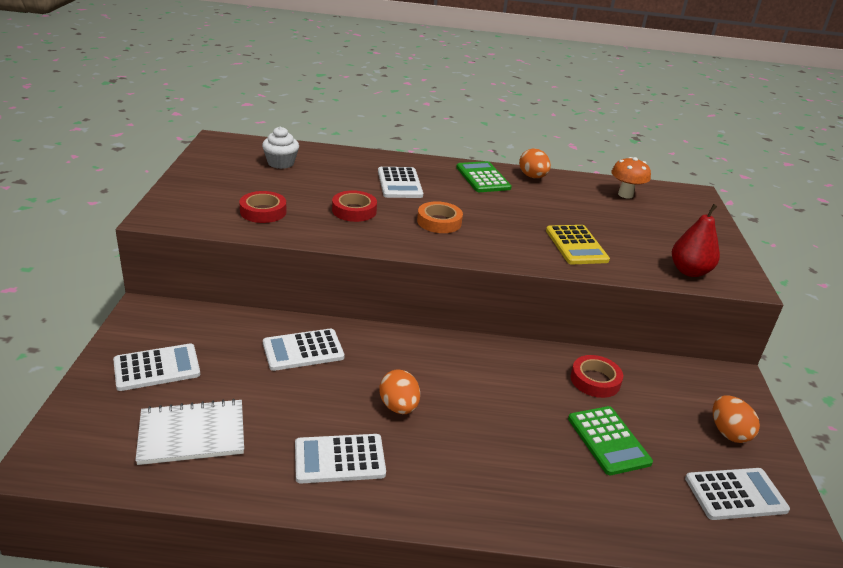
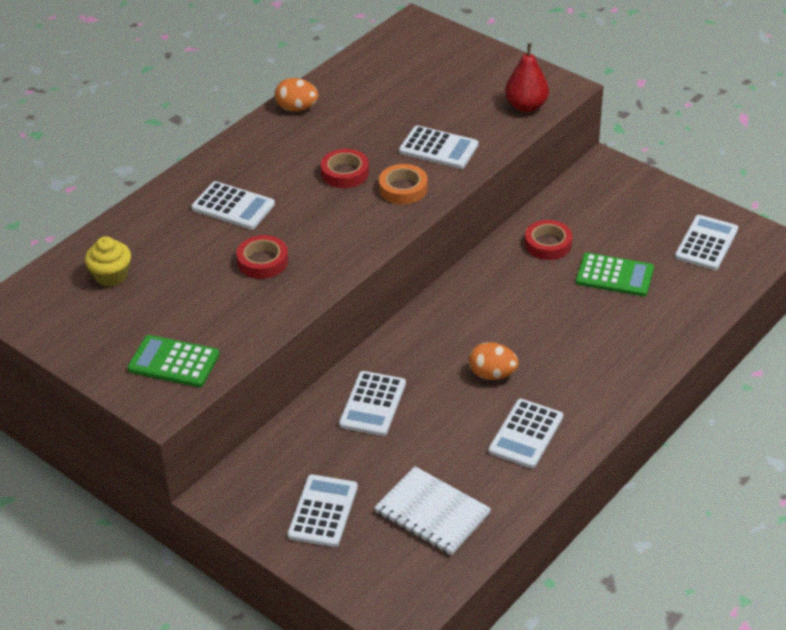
camera: 50 degrees left, 10 degrees up
white notebook [135,399,244,465] -> white notebook turned 75 degrees counterclockwise [374,466,491,555]
red tape [239,191,286,223] -> red tape moved to [321,149,369,188]
white cupcake [262,127,299,169] -> yellow cupcake [85,236,131,287]
orange tape [417,201,463,233] -> orange tape moved to [379,164,428,204]
green calculator [456,161,512,192] -> green calculator moved to [127,335,220,387]
yellow calculator [546,225,610,264] -> white calculator [399,125,479,169]
orange mushroom [611,157,651,198] -> none
orange egg [712,395,760,443] -> none

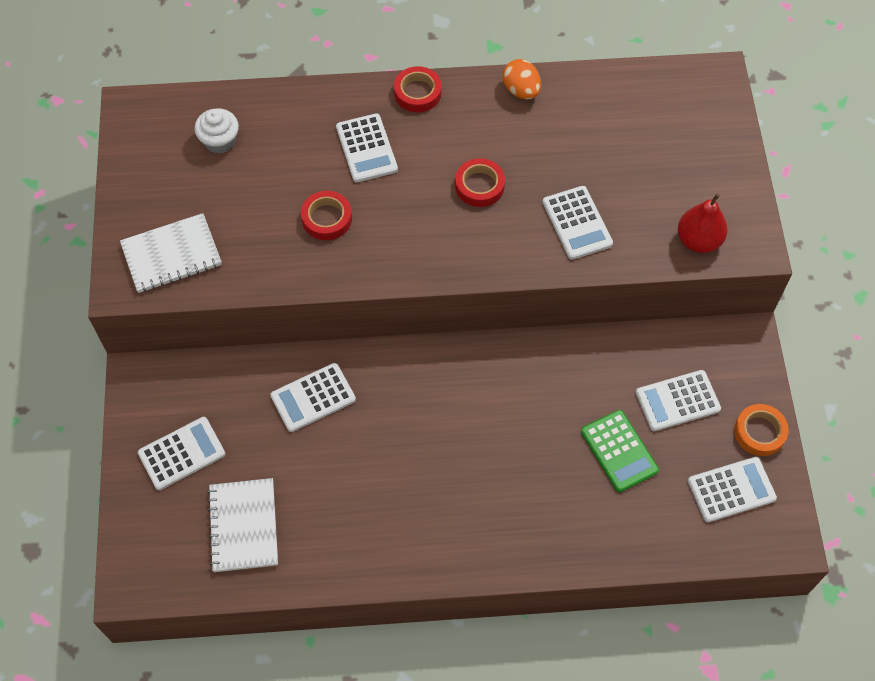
camera: 45 degrees right, 20 degrees up
yellow cupcake [85,236,131,287] -> white cupcake [194,108,239,154]
green calculator [127,335,220,387] -> white notebook [120,213,222,293]
orange tape [379,164,428,204] -> orange tape moved to [734,404,789,456]
orange egg [469,342,519,380] -> none
white calculator [489,399,563,469] -> white calculator moved to [636,370,721,431]
red tape [525,220,572,260] -> red tape moved to [394,66,442,112]

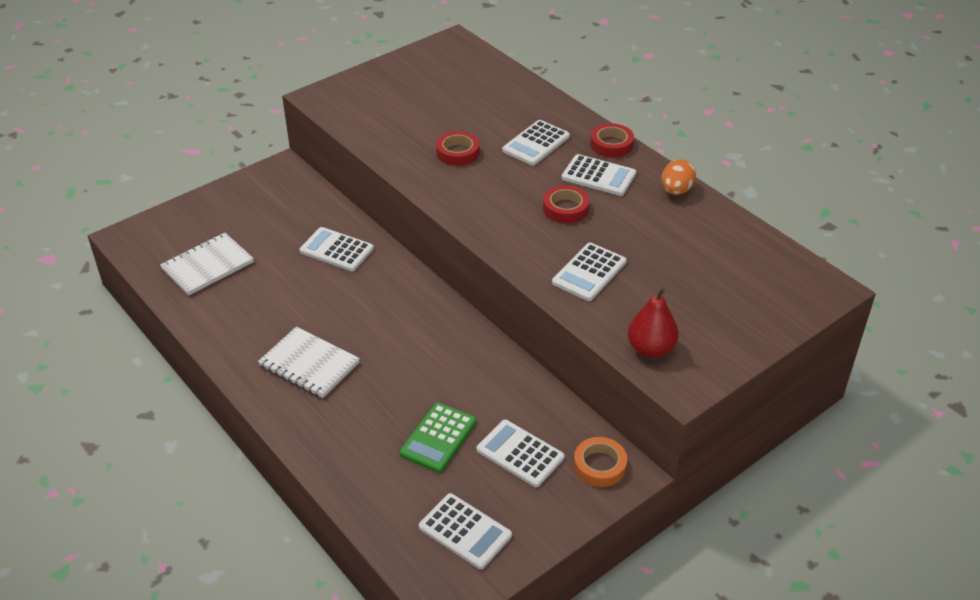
camera: 55 degrees right, 20 degrees down
white notebook [120,213,222,293] -> white notebook moved to [258,327,360,398]
white calculator [138,417,226,490] -> white calculator moved to [562,154,636,196]
white cupcake [194,108,239,154] -> none
orange tape [734,404,789,456] -> orange tape moved to [574,437,627,487]

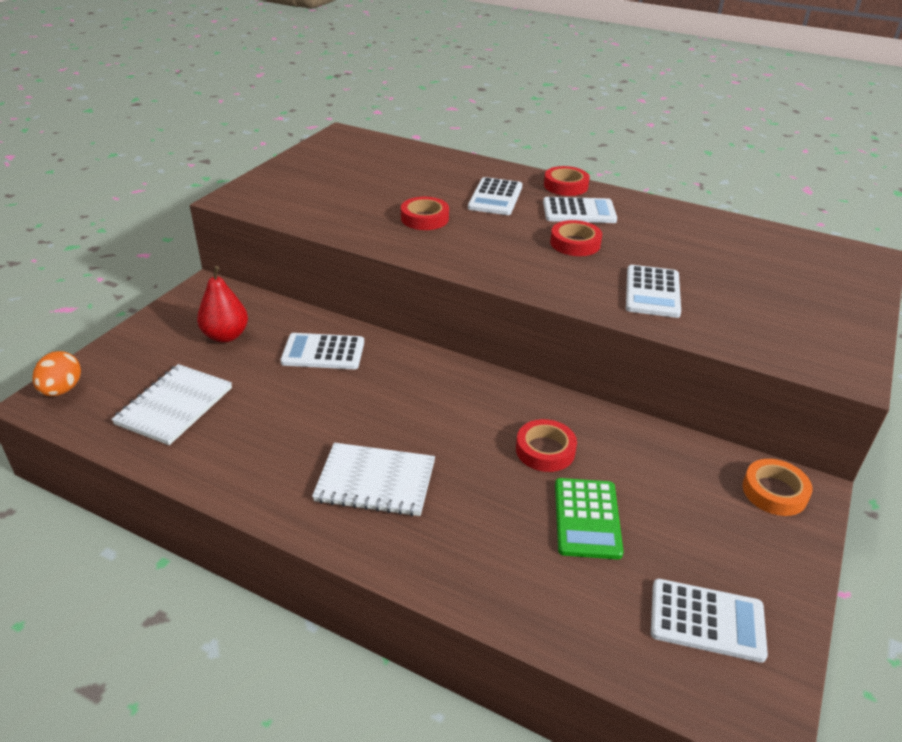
camera: 25 degrees left, 5 degrees down
white calculator [476,420,565,487] -> none
red pear [628,288,679,358] -> red pear moved to [197,266,248,343]
orange egg [662,159,696,195] -> orange egg moved to [32,351,81,396]
none -> red tape [516,419,577,472]

